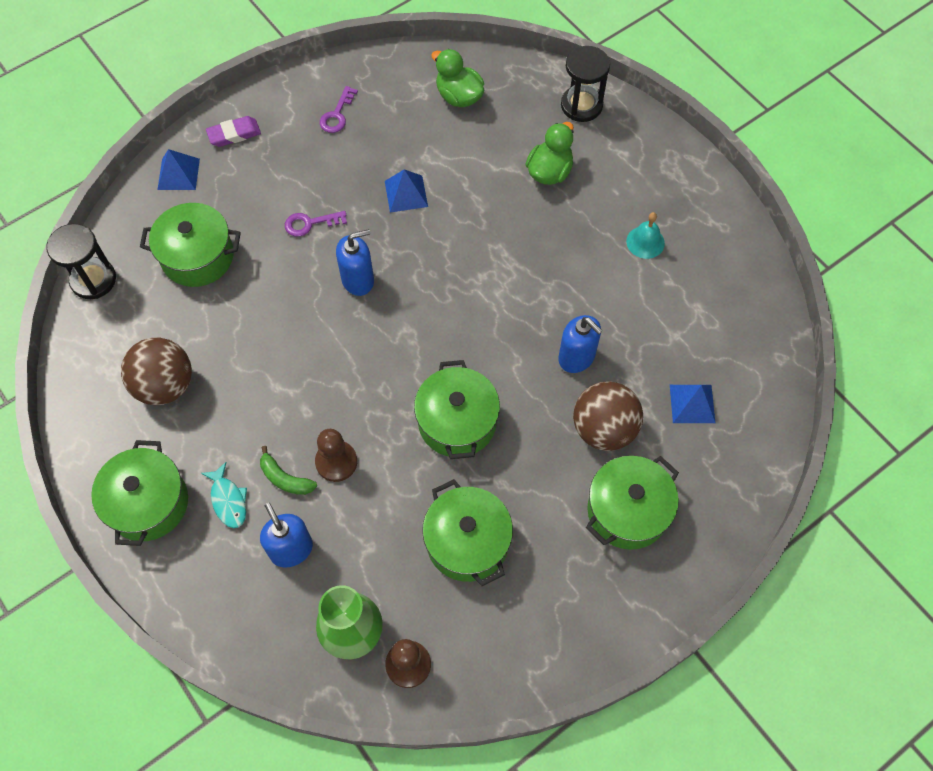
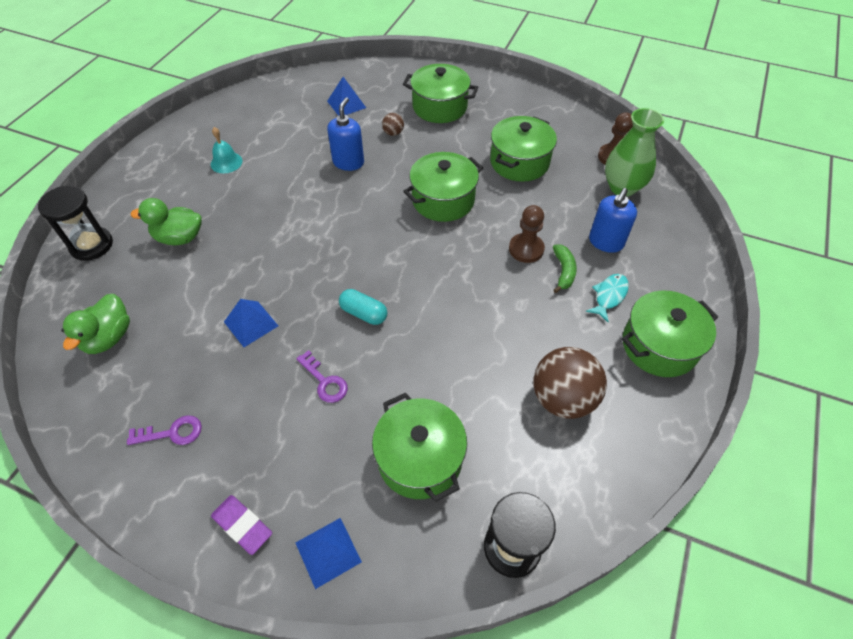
camera: 120 degrees left, 10 degrees down
blue soap dispenser [336,229,374,296] -> turquoise capsule [339,289,387,325]
brown ball [573,382,643,451] -> brown ball [382,113,404,136], size x0.44

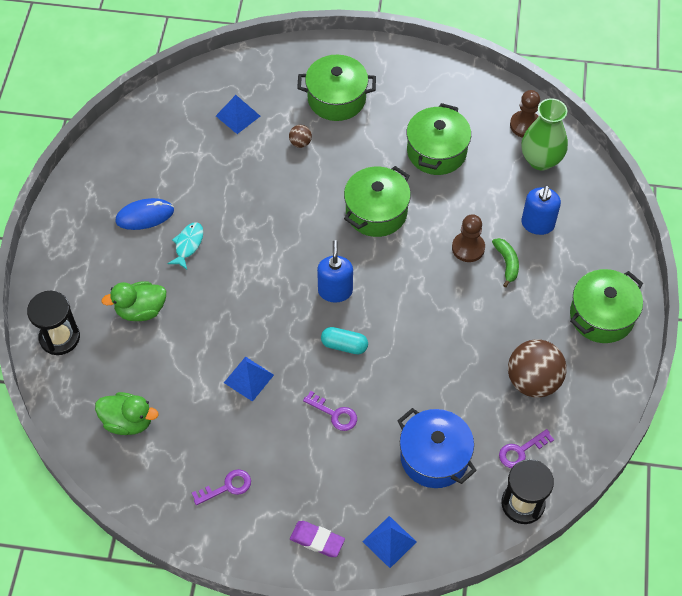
camera: 15 degrees left, 5 degrees up
green duck [62,294,130,354] -> green duck turned 75 degrees counterclockwise [95,392,158,435]
turquoise bell [211,127,243,173] -> blue mouse [116,198,174,230]
blue soap dispenser [327,97,364,171] -> blue soap dispenser moved to [317,240,353,303]
green pot [372,393,467,502] -> blue pot [397,408,477,488]
turquoise fish [586,274,629,322] -> turquoise fish moved to [168,222,203,270]
none -> purple key [499,429,554,468]

